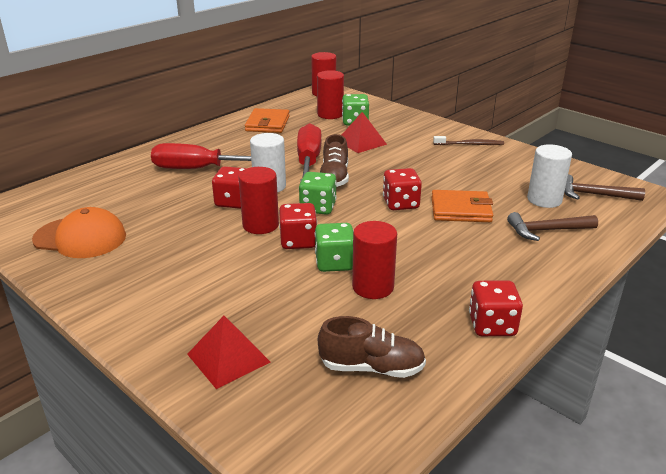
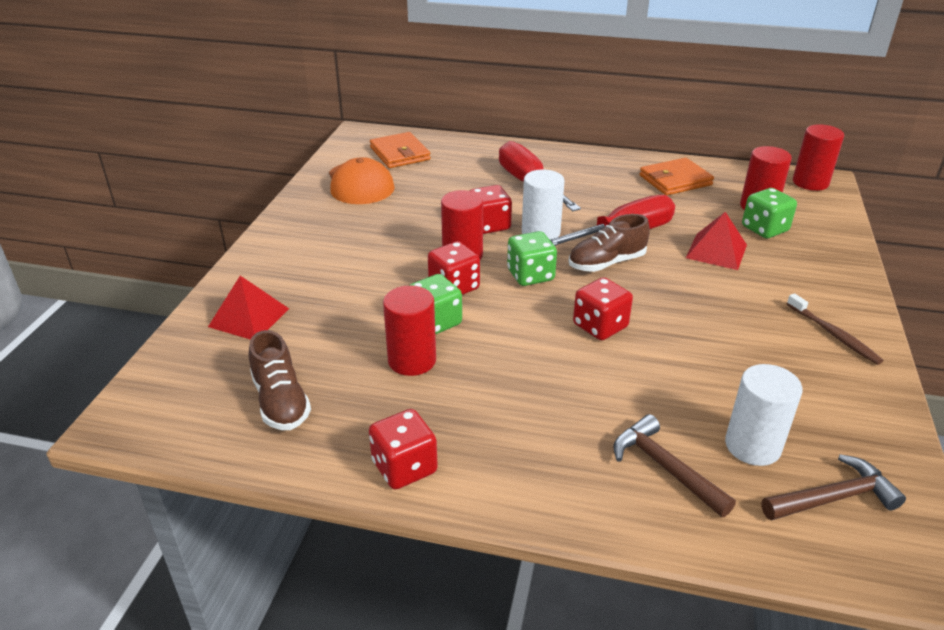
camera: 60 degrees right, 5 degrees up
orange wallet [431,190,493,222] -> orange wallet moved to [370,132,431,168]
brown hammer [564,174,645,201] -> brown hammer turned 90 degrees clockwise [761,454,906,520]

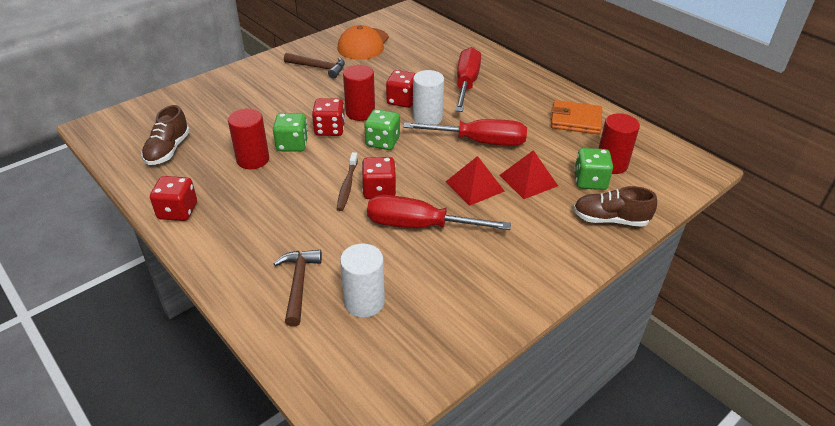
camera: 35 degrees right, 5 degrees up
red pyramid [208,276,289,340] -> red pyramid moved to [446,156,505,206]
orange wallet [370,132,431,168] -> none
brown shoe [568,214,650,272] -> brown shoe moved to [573,186,657,227]
brown hammer [761,454,906,520] -> brown hammer moved to [284,53,345,79]
brown toothbrush [787,293,883,365] -> brown toothbrush moved to [337,152,358,211]
red cylinder [793,124,844,191] -> none
none -> red screwdriver [367,195,511,230]

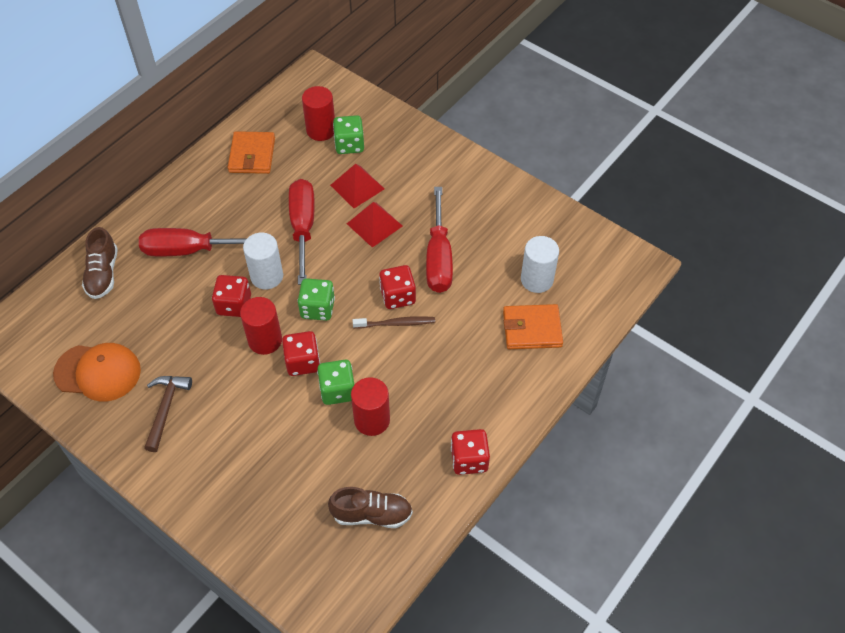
camera: 100 degrees left, 15 degrees up
brown hammer [273,250,322,327] -> orange wallet [503,304,563,349]
brown shoe [573,186,657,227] -> brown shoe moved to [82,227,118,299]

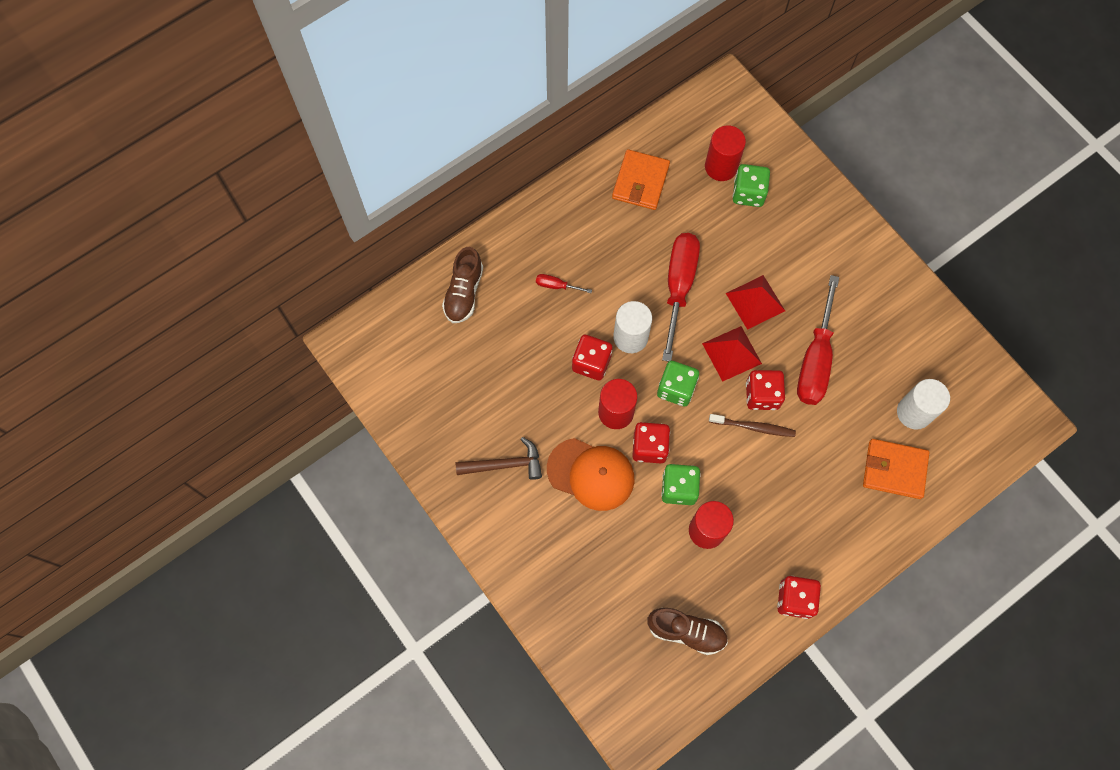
camera: 15 degrees right, 15 degrees up
orange cap [53,343,141,401] -> orange cap moved to [547,438,634,511]
red screwdriver [139,228,247,257] -> red screwdriver [536,274,592,293], size x0.42
brown hammer [144,376,192,452] -> brown hammer turned 60 degrees clockwise [456,437,542,480]
red pyramid [330,164,384,208] -> red pyramid moved to [702,326,762,382]

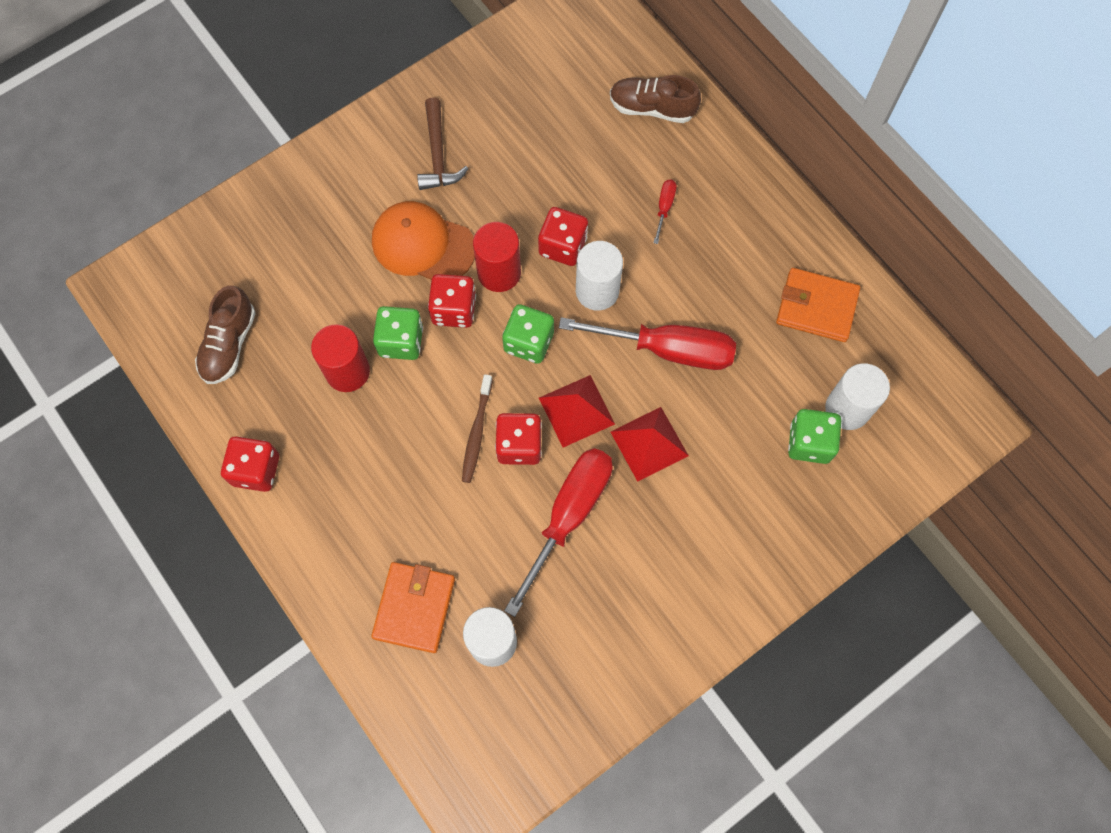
camera: 90 degrees right, 0 degrees up
orange cap [547,438,634,511] -> orange cap turned 90 degrees clockwise [372,201,475,280]
red cylinder [705,126,746,181] -> white cylinder [825,363,890,430]
red screwdriver [797,275,839,405] -> red screwdriver turned 105 degrees clockwise [504,448,613,617]

